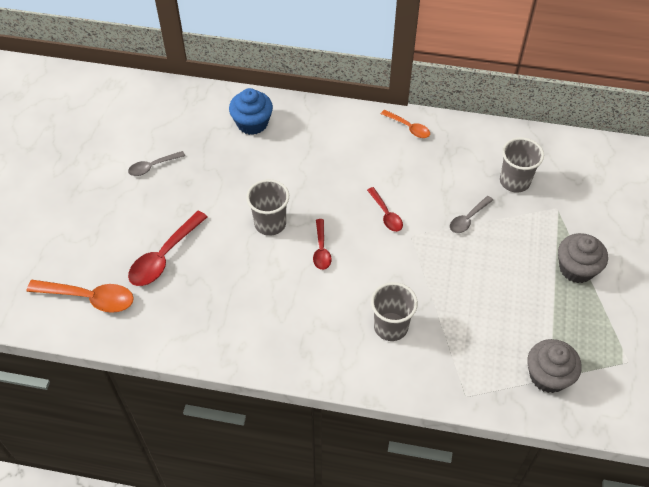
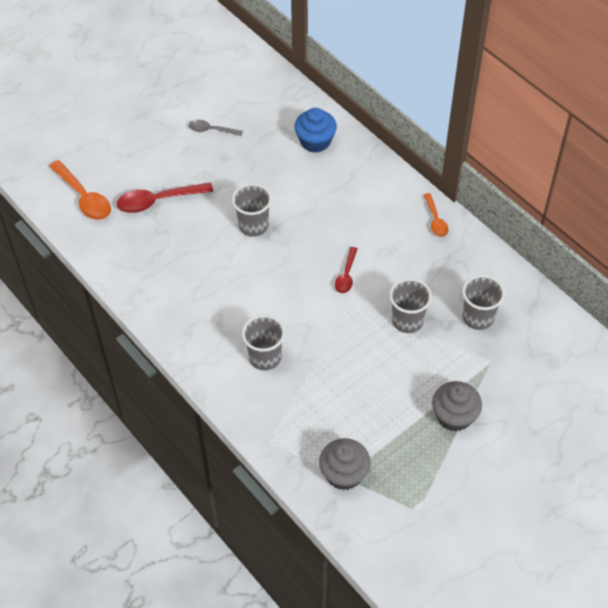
camera: 40 degrees right, 0 degrees up
red spoon [313,219,332,270] -> none
grey spoon [450,196,493,233] -> grey cup [389,278,432,333]

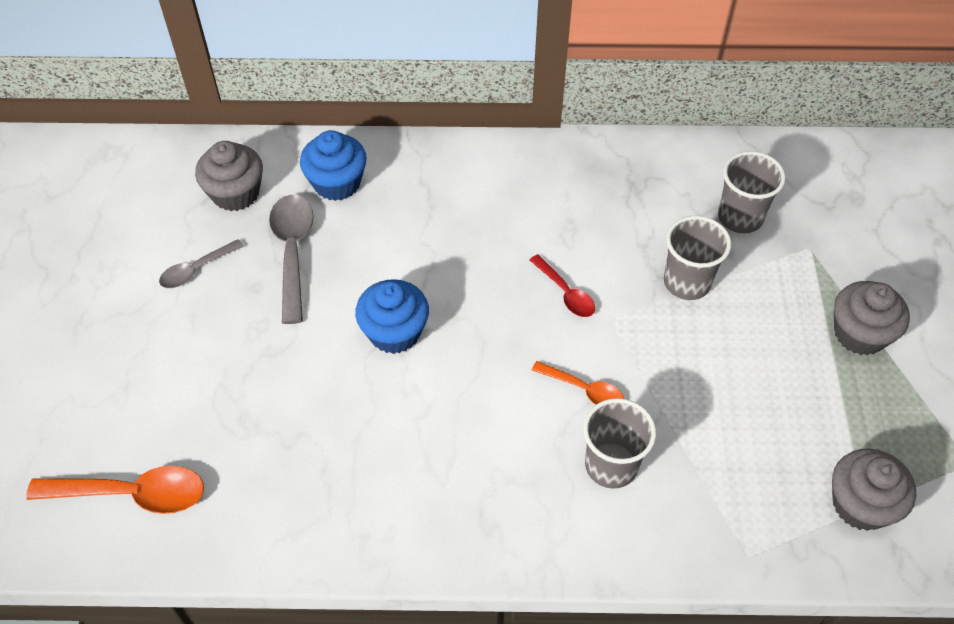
camera: 50 degrees left, 0 degrees up
red spoon [117,182,213,213] -> none
grey cup [232,183,272,237] -> blue cupcake [355,279,429,354]
orange spoon [424,193,448,237] -> orange spoon moved to [532,361,624,404]
none -> grey cupcake [195,141,263,211]
none -> grey spoon [269,195,314,324]

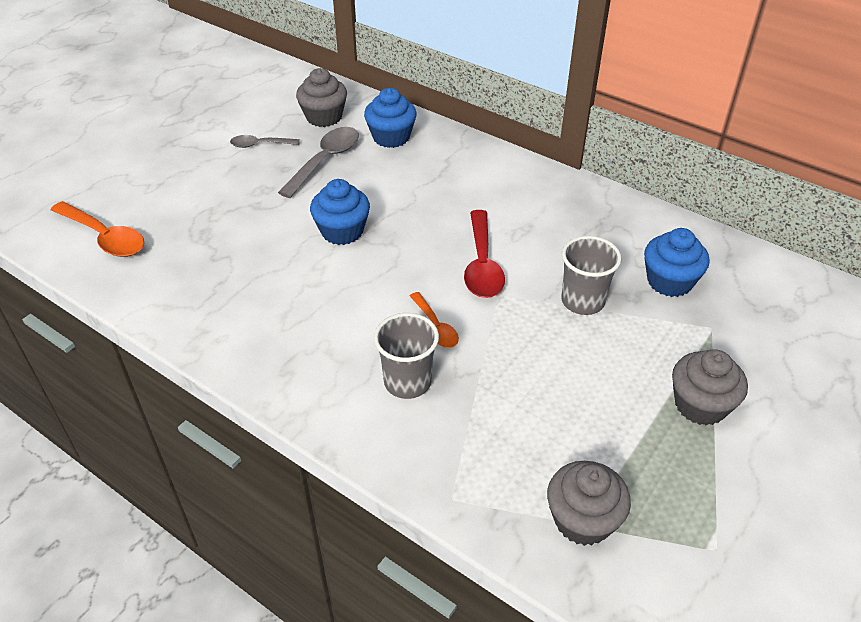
camera: 35 degrees right, 10 degrees down
red spoon [530,254,595,317] -> red spoon [464,210,505,298], size x1.70
grey cup [718,151,786,233] -> blue cupcake [644,228,709,297]

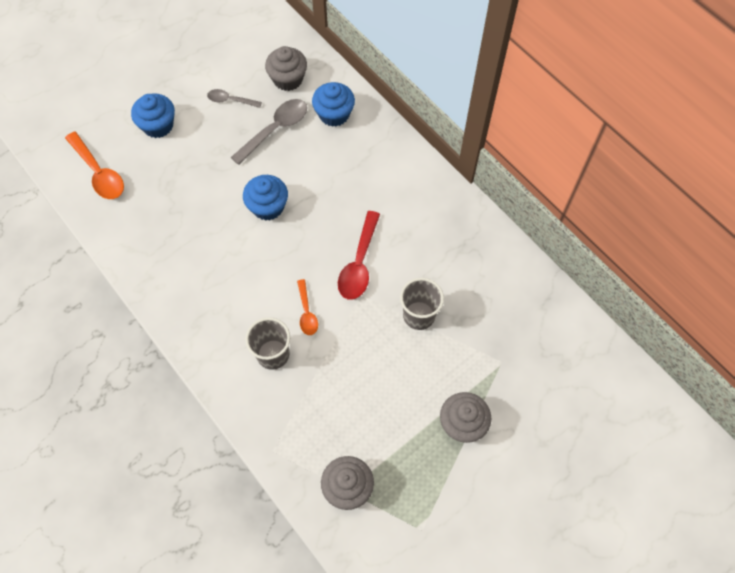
camera: 15 degrees right, 20 degrees up
blue cupcake [644,228,709,297] -> blue cupcake moved to [131,93,175,138]

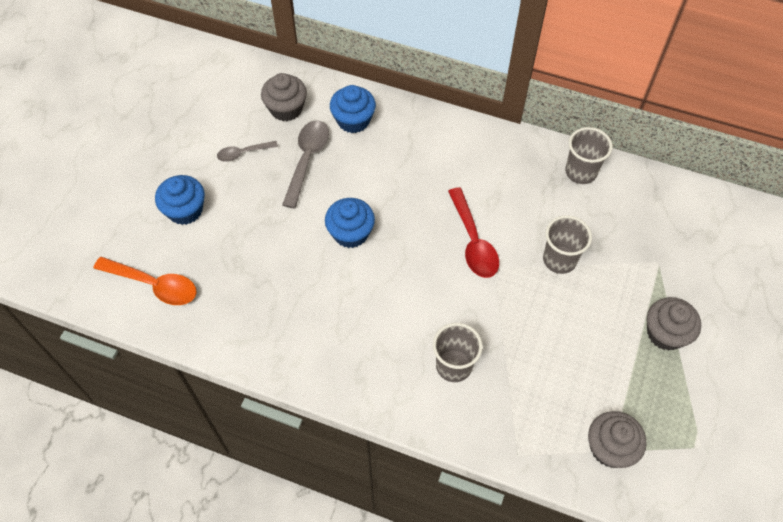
camera: 30 degrees left, 5 degrees down
orange spoon [297,279,318,335] -> none
none -> grey cup [565,127,612,184]

